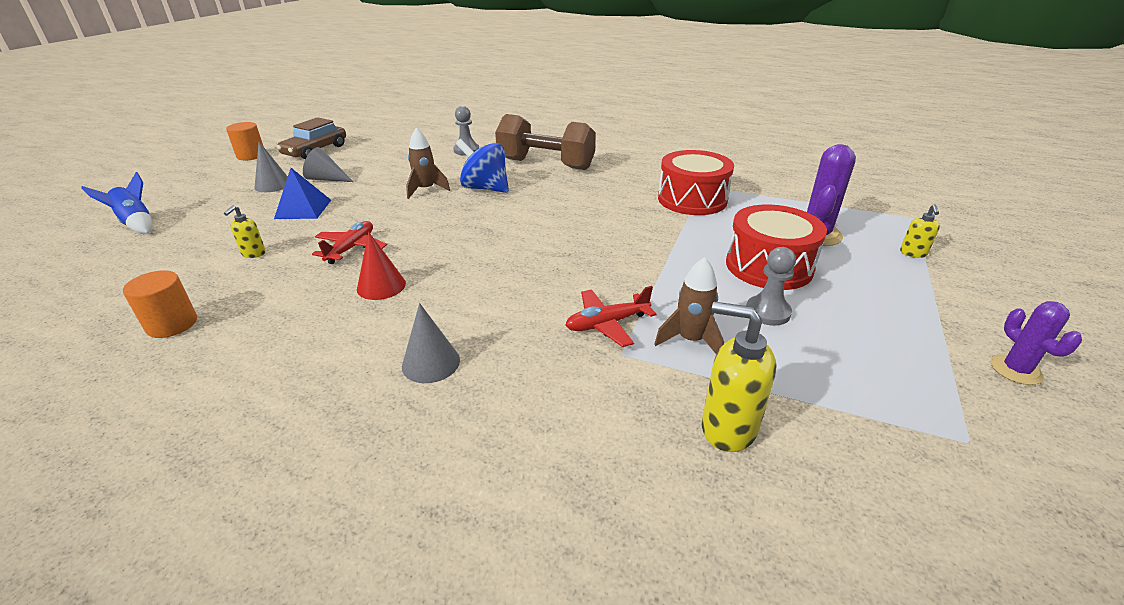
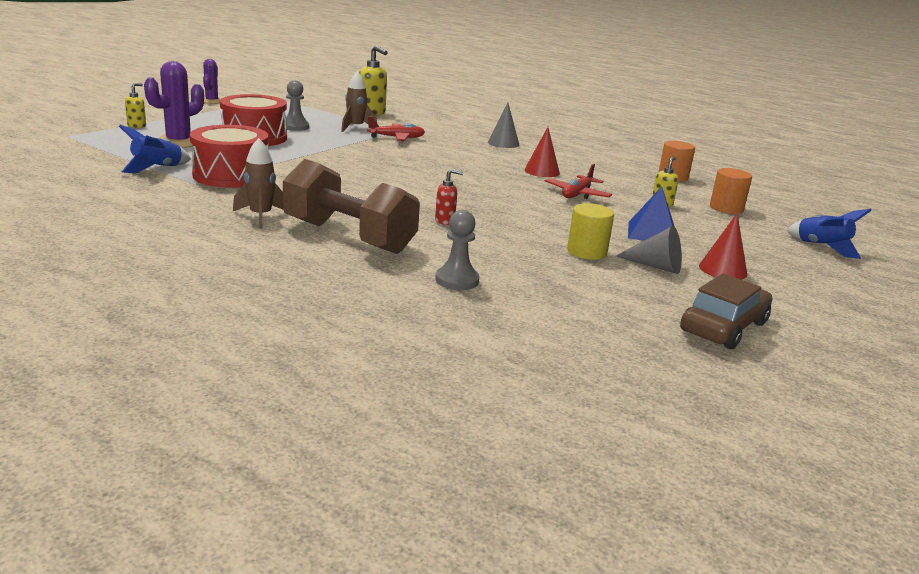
camera: 170 degrees left, 10 degrees down
orange cylinder [226,122,264,160] -> orange cylinder moved to [710,168,752,214]
grey cone [254,142,288,192] -> red cone [699,214,747,279]
brown rocket [406,128,450,199] -> brown rocket moved to [233,138,283,228]
blue spinning top [456,139,509,193] -> red soap dispenser [435,169,463,225]
none -> blue rocket [119,125,191,173]
none -> yellow cylinder [567,203,614,260]

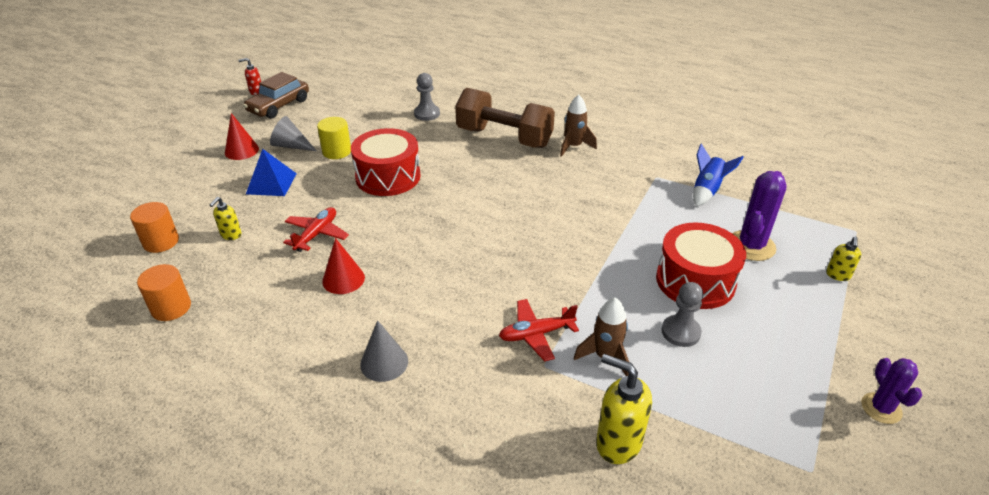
camera: 175 degrees right, 15 degrees up
red drum [190,125,269,188] -> red drum moved to [351,128,420,196]
red soap dispenser [435,169,463,225] -> red soap dispenser moved to [238,58,261,95]
blue rocket [786,209,872,259] -> none

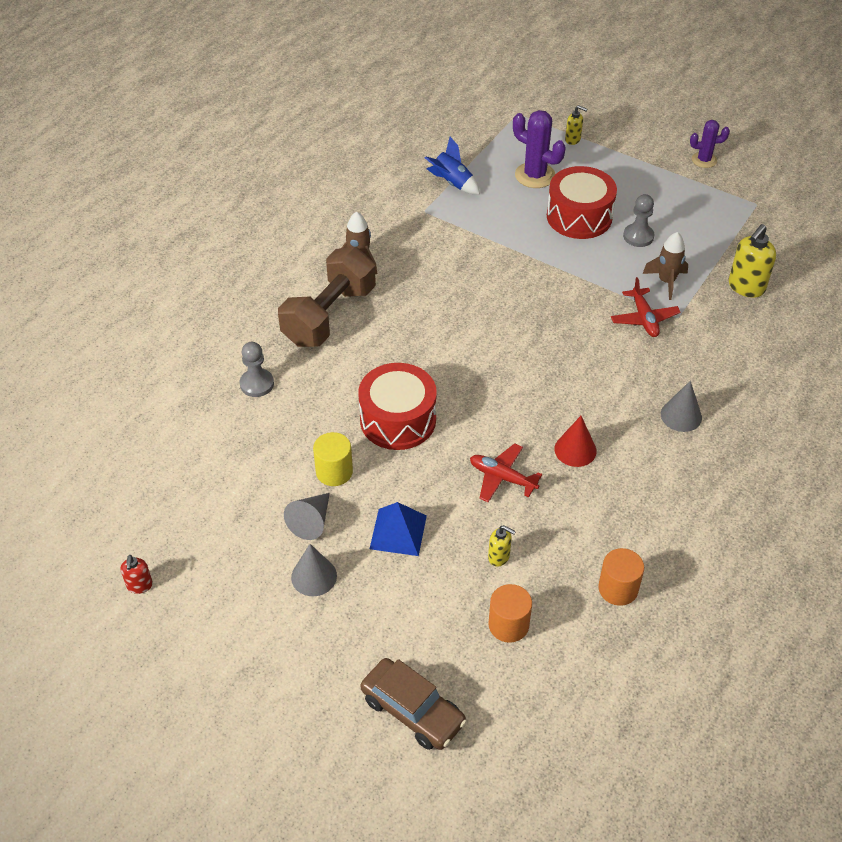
camera: 85 degrees left, 10 degrees up
red cone [225,113,259,160] -> grey cone [291,544,337,596]
brown car [243,72,309,119] -> brown car moved to [360,658,467,750]

